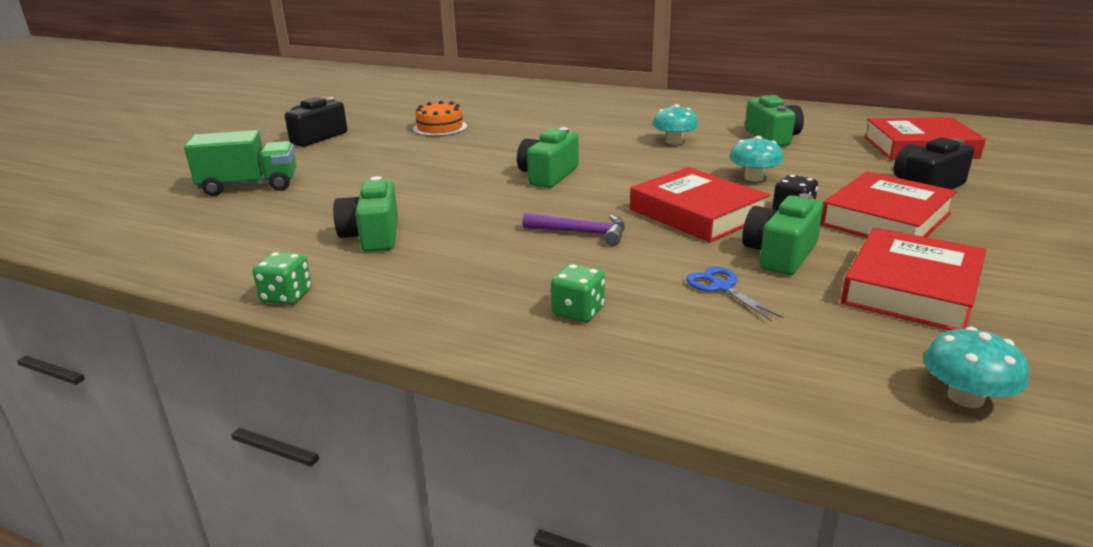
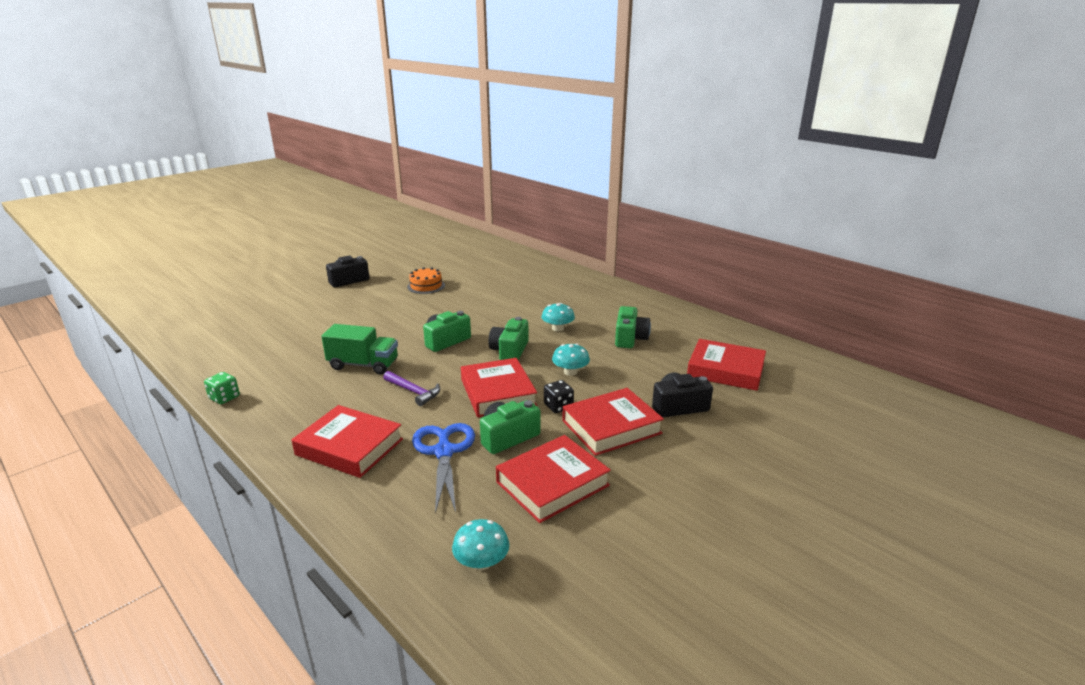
camera: 20 degrees right, 0 degrees up
green truck [184,130,296,196] -> green truck moved to [321,324,398,375]
green camera [333,176,398,252] -> green camera moved to [488,317,529,360]
green dice [551,264,605,322] -> red book [292,405,403,478]
blue scissors [686,267,784,321] -> blue scissors [412,423,475,514], size x1.89

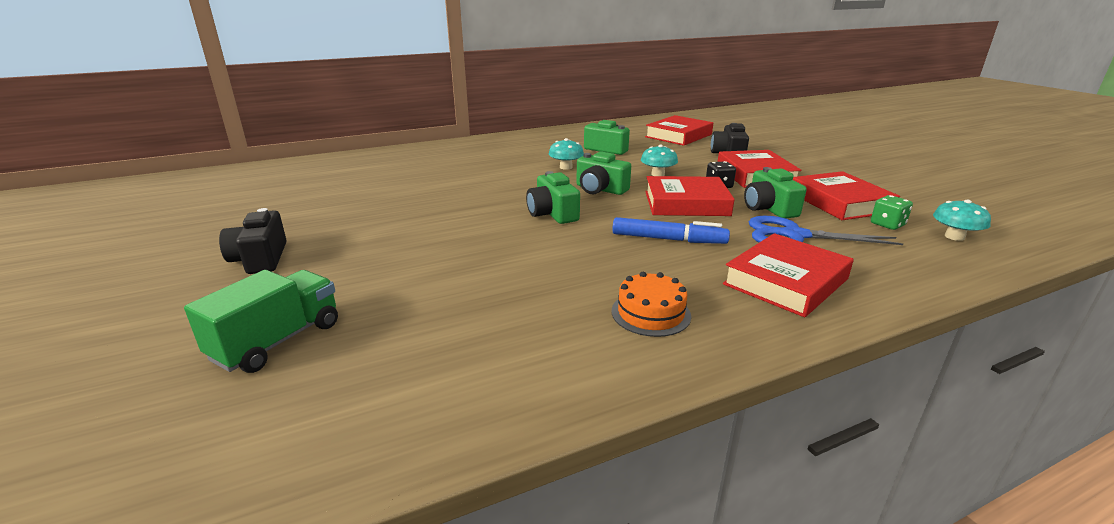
camera: 70 degrees left, 0 degrees up
green dice [204,372,240,404] -> green dice moved to [871,195,913,230]
green truck [321,324,398,375] -> green truck moved to [184,270,338,373]
purple hammer [383,371,440,406] -> blue marker [612,217,730,244]
orange cake [407,267,445,294] -> orange cake moved to [612,272,691,337]

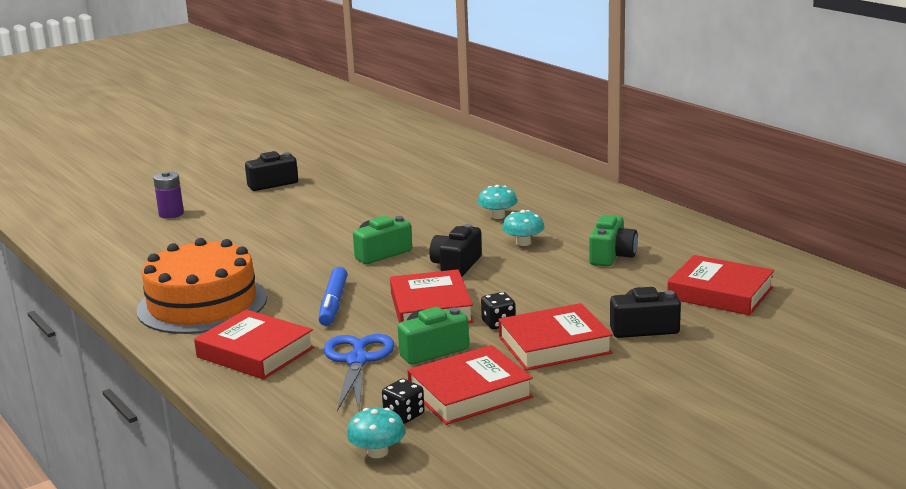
camera: 80 degrees right, 5 degrees down
green truck [184,270,338,373] -> purple battery [153,171,184,219]
green camera [576,152,631,195] -> black camera [429,224,482,277]
orange cake [612,272,691,337] -> orange cake [137,238,267,334], size x2.17
turquoise mushroom [641,145,678,176] -> turquoise mushroom moved to [477,185,518,219]
green dice [871,195,913,230] -> black dice [382,379,425,424]

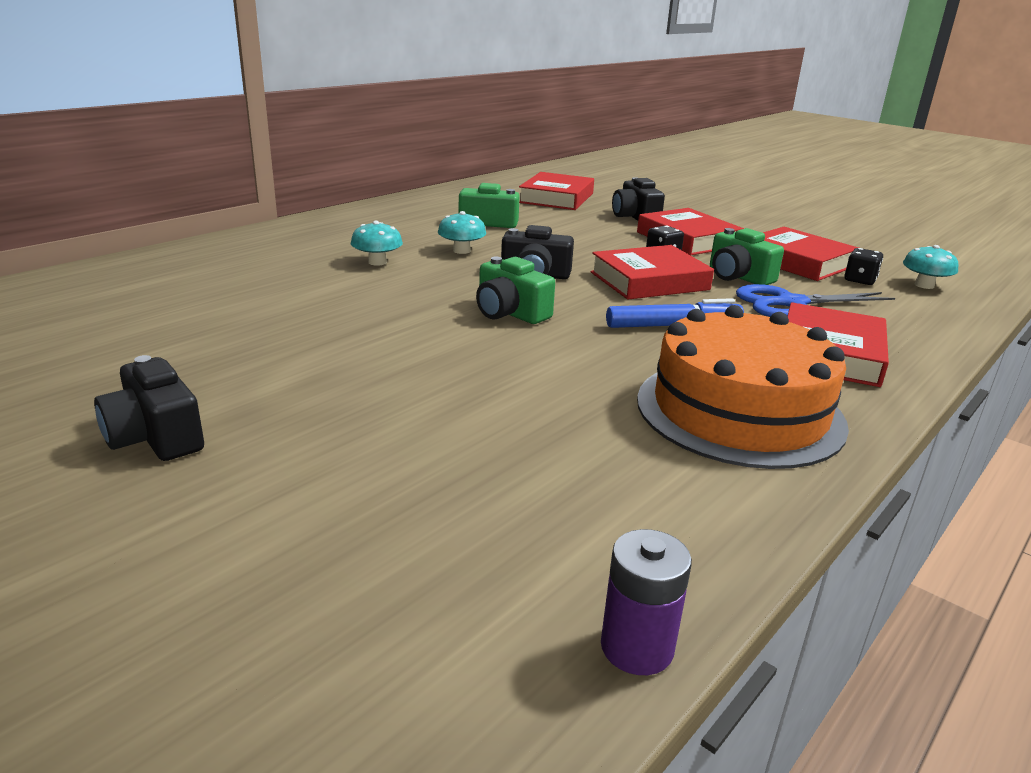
camera: 105 degrees left, 5 degrees up
purple battery [153,171,184,219] -> purple battery moved to [601,529,692,675]

